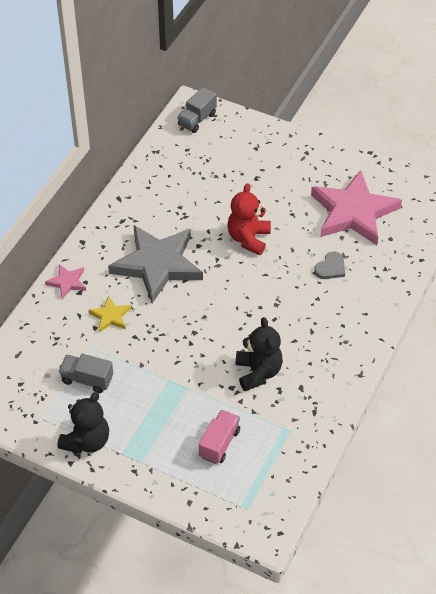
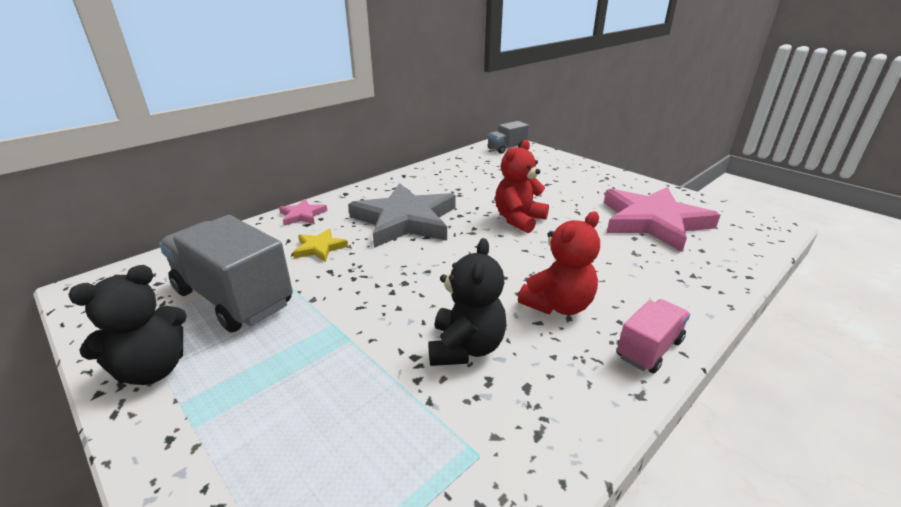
camera: 20 degrees right, 20 degrees down
grey truck [59,354,113,393] -> grey truck [159,215,293,333], size x1.89
pink truck [199,410,240,464] -> pink truck moved to [617,299,690,373]
grey heart [314,251,345,279] -> none
none -> red teddy bear [518,211,600,315]

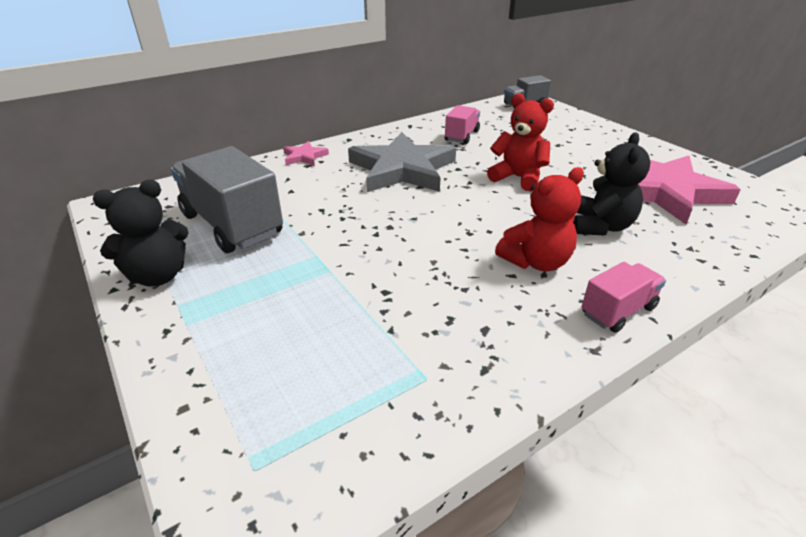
camera: 10 degrees right, 5 degrees up
yellow star [293,228,348,262] -> none
black teddy bear [428,238,507,366] -> black teddy bear moved to [573,132,651,235]
red teddy bear [495,140,549,233] -> red teddy bear turned 75 degrees clockwise [487,93,554,191]
none -> pink truck [445,105,480,144]

